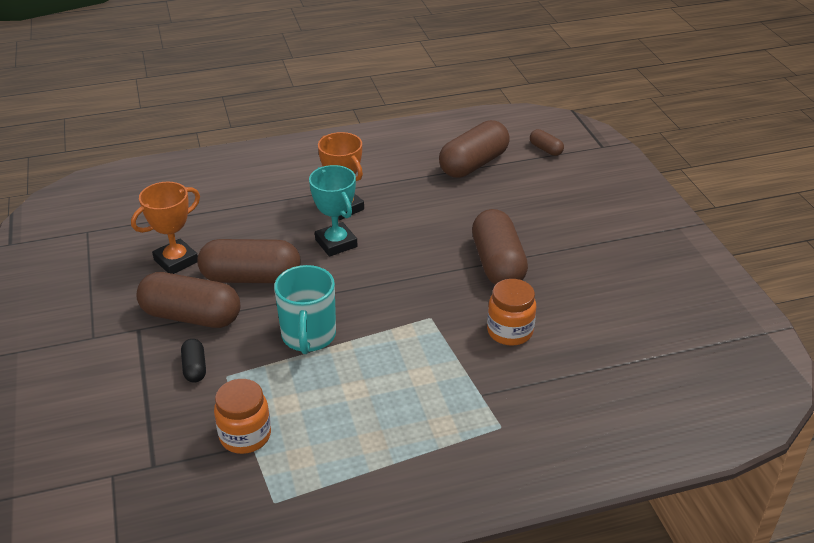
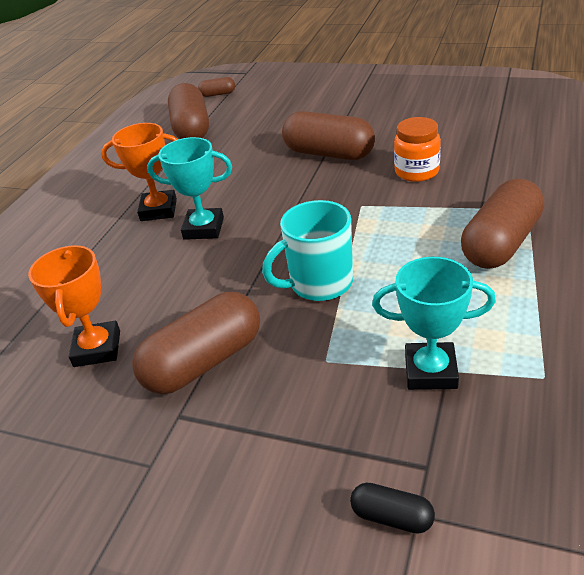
camera: 50 degrees left, 0 degrees up
black capsule [181,339,206,383] -> black capsule moved to [350,482,435,534]
brown capsule [197,239,301,283] -> brown capsule moved to [461,179,544,269]
orange jar [214,379,271,454] -> turquoise trophy [372,257,496,390]
turquoise mug [274,265,336,354] -> turquoise mug turned 120 degrees clockwise [262,200,353,301]

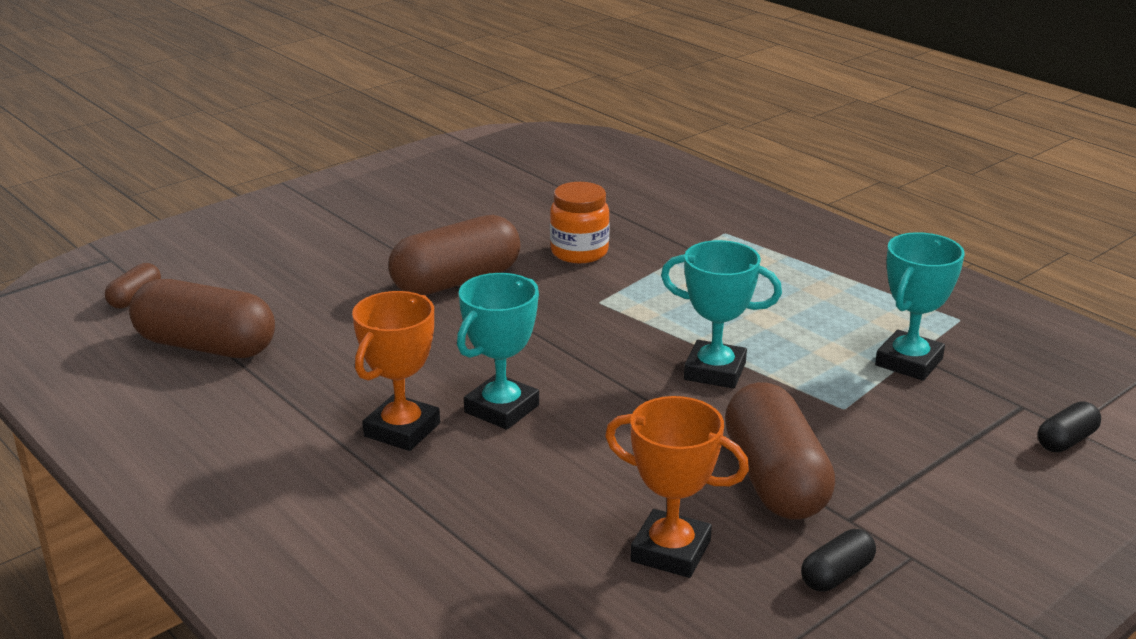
camera: 65 degrees left, 10 degrees down
turquoise mug [262,200,353,301] -> turquoise trophy [661,240,782,389]
brown capsule [461,179,544,269] -> none
none -> black capsule [801,529,876,592]

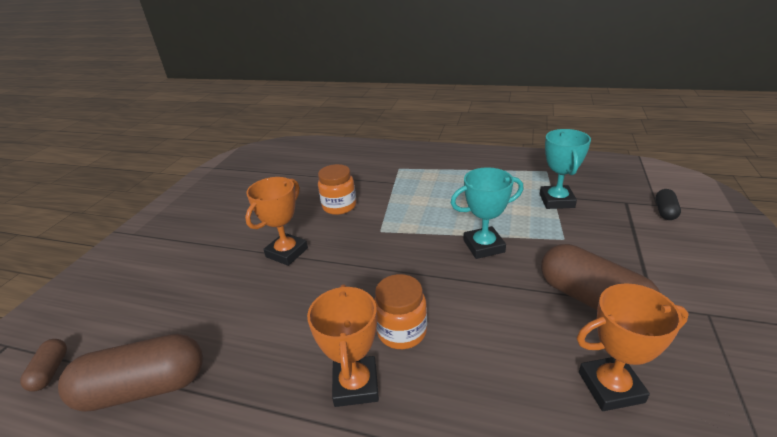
camera: 30 degrees left, 5 degrees up
brown capsule [389,215,521,295] -> orange trophy [245,177,308,266]
turquoise trophy [457,273,539,430] -> orange jar [374,274,427,349]
black capsule [801,529,876,592] -> none

